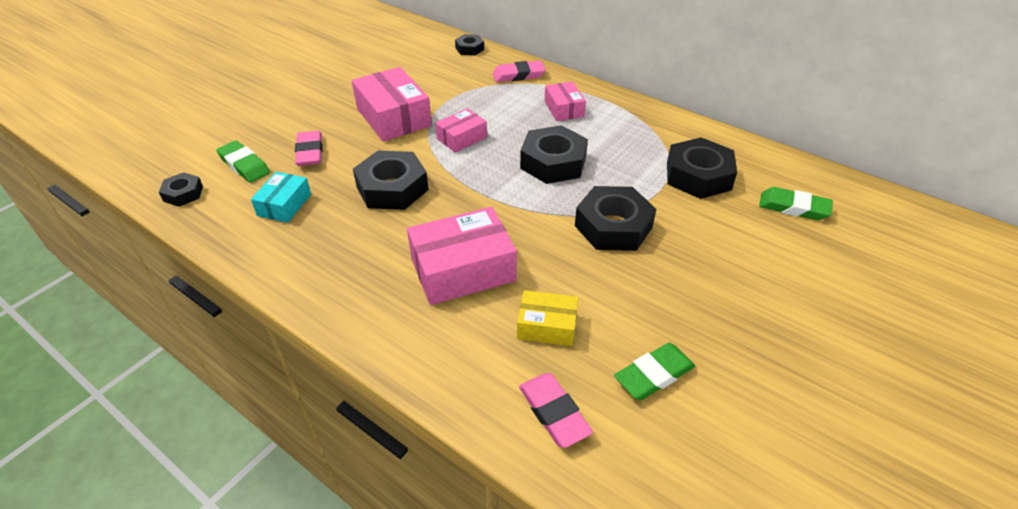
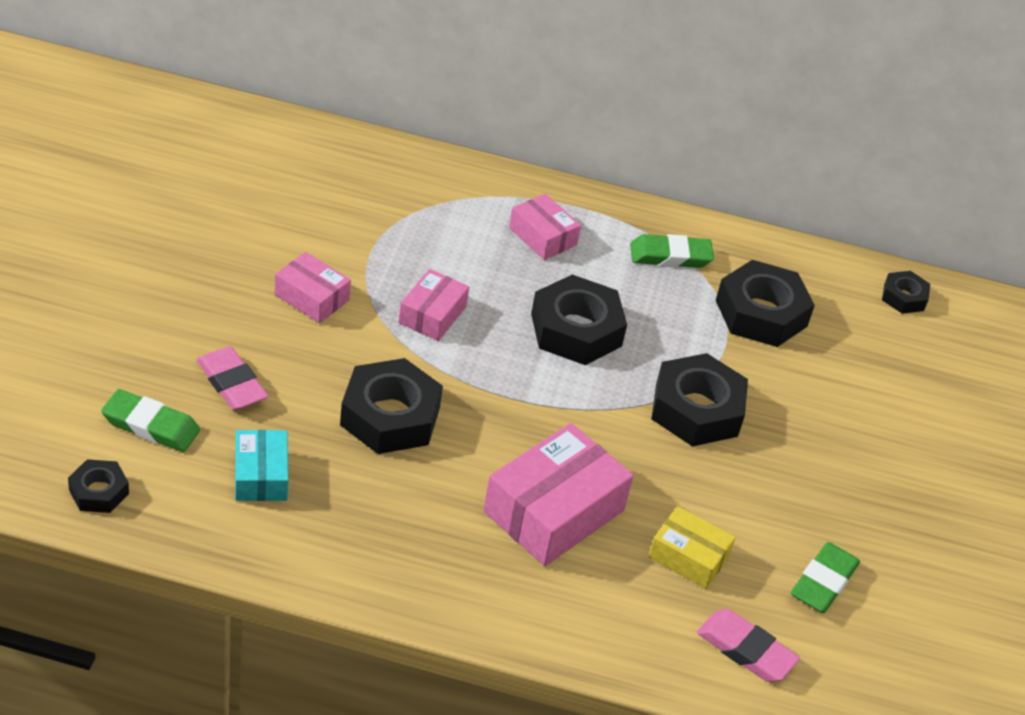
camera: 30 degrees left, 0 degrees up
pink box [352,67,432,141] -> pink box [274,252,351,323], size x0.57
black nut [455,34,484,56] -> black nut moved to [882,271,930,314]
pink eraser [493,61,546,82] -> none
yellow box [517,290,578,346] -> yellow box turned 45 degrees clockwise [649,506,735,589]
green eraser [759,187,833,220] -> green eraser moved to [630,234,714,268]

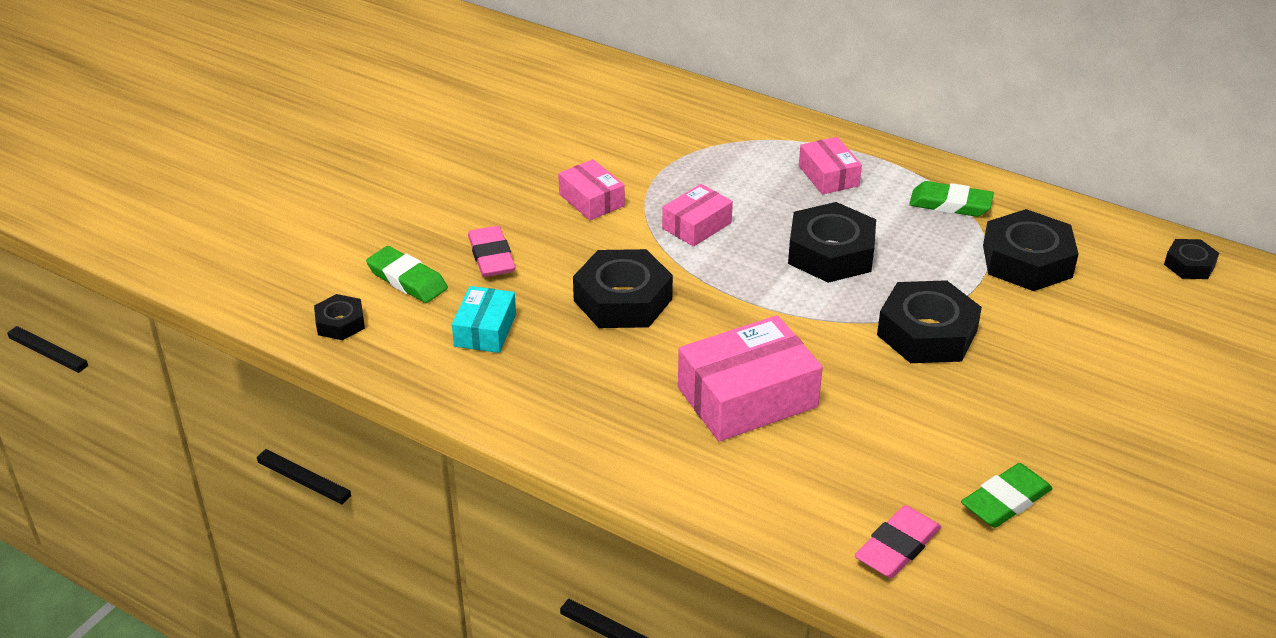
camera: 25 degrees right, 5 degrees down
yellow box [649,506,735,589] -> none
pink eraser [697,609,800,682] -> pink eraser turned 75 degrees clockwise [855,505,941,578]

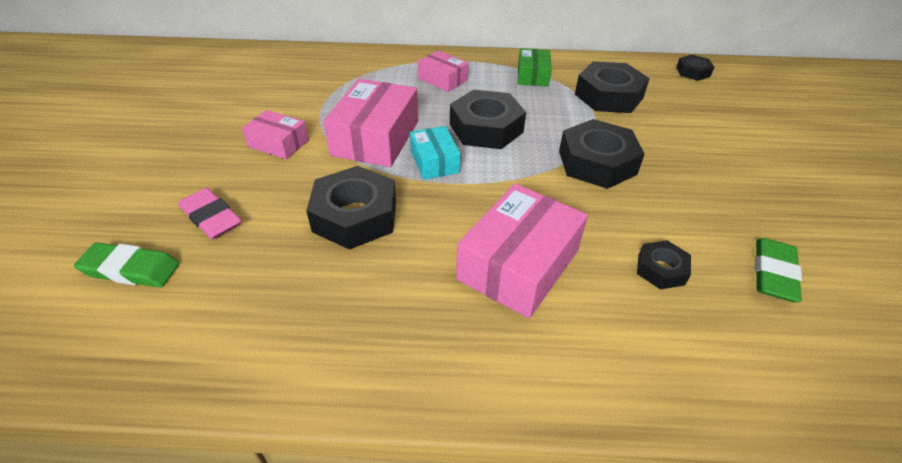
camera: 30 degrees left, 5 degrees up
black nut [314,294,365,340] -> black nut moved to [637,240,691,290]
turquoise box [452,286,516,353] -> turquoise box moved to [410,126,461,180]
pink box [662,184,733,247] -> pink box [323,79,418,167], size x1.76
pink eraser [855,505,941,578] -> none
green eraser [909,181,994,217] -> green box [518,48,552,87]

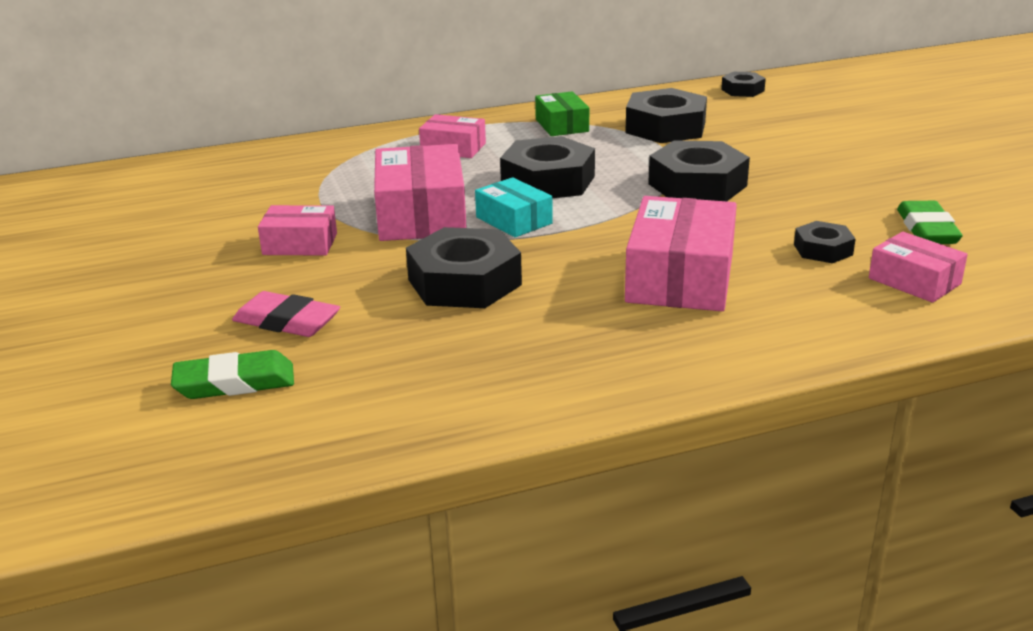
camera: 20 degrees left, 15 degrees down
none -> pink box [869,232,968,303]

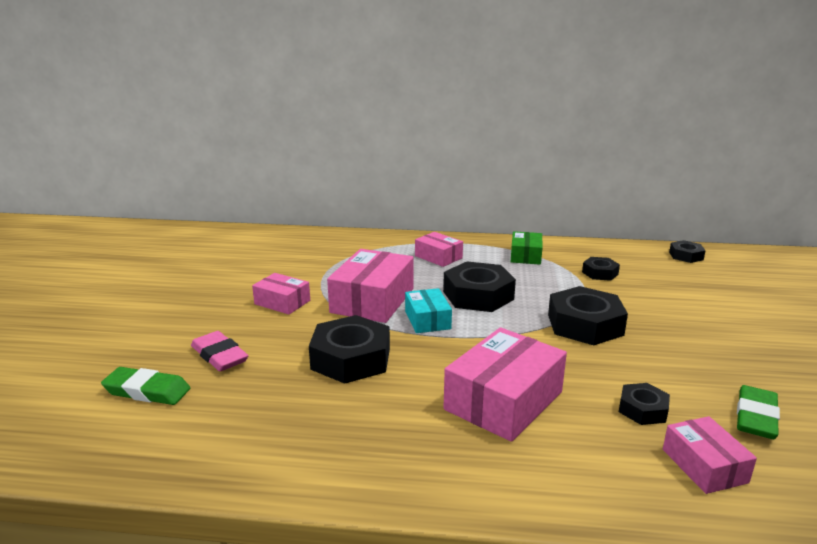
camera: 25 degrees right, 5 degrees down
black nut [625,88,707,143] -> black nut [582,257,620,281], size x0.53

